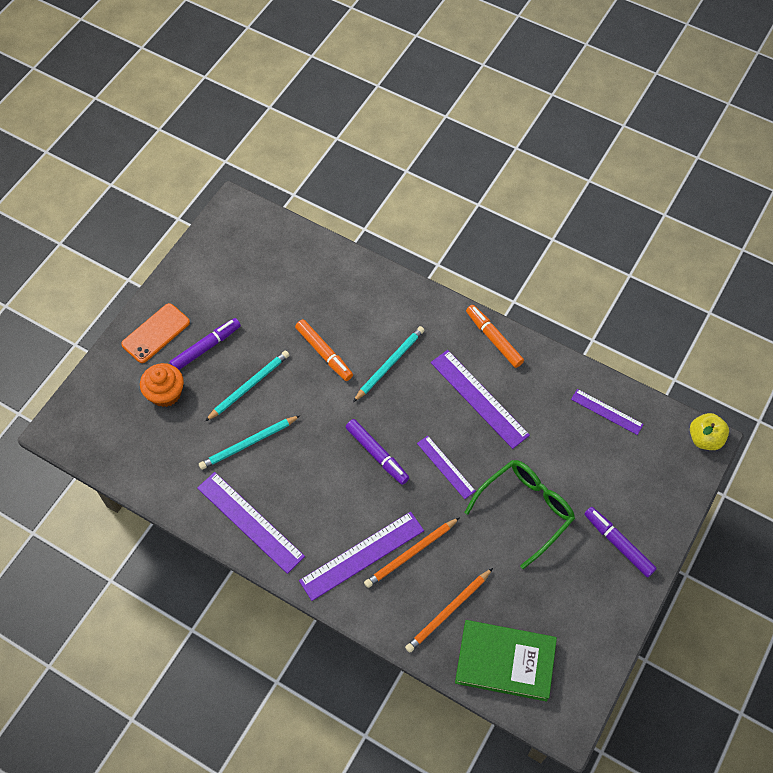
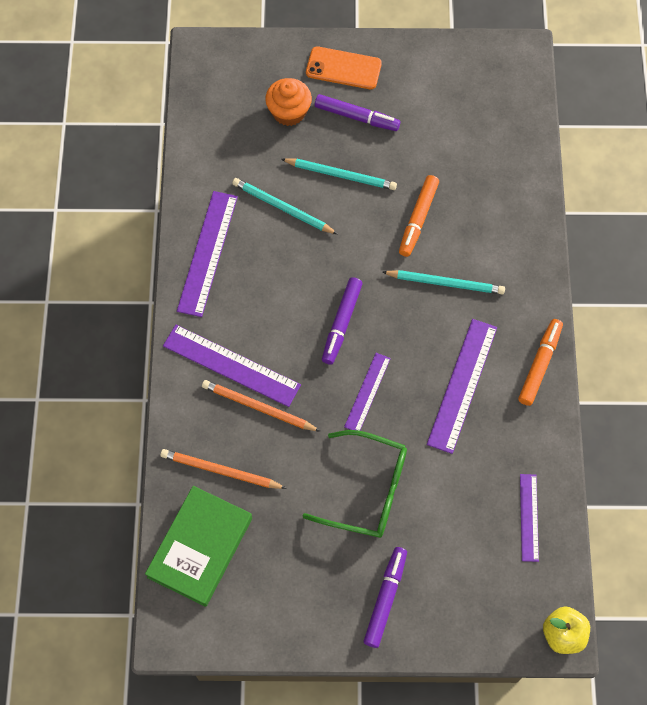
camera: 60 degrees right, 5 degrees up
green book [455,620,557,702] -> green book turned 45 degrees clockwise [145,486,252,607]

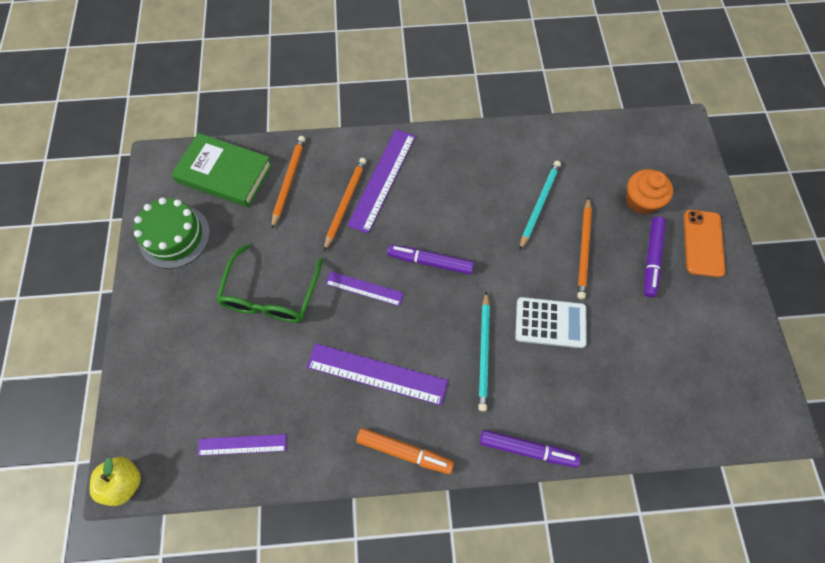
camera: 85 degrees right, 0 degrees up
purple ruler [177,191,238,317] -> none
turquoise pencil [281,158,397,190] -> orange pencil [577,197,592,299]
purple marker [363,547,407,648] -> purple marker moved to [480,430,581,467]
orange marker [399,175,439,257] -> white calculator [515,297,587,348]
none -> green cake [134,198,210,269]

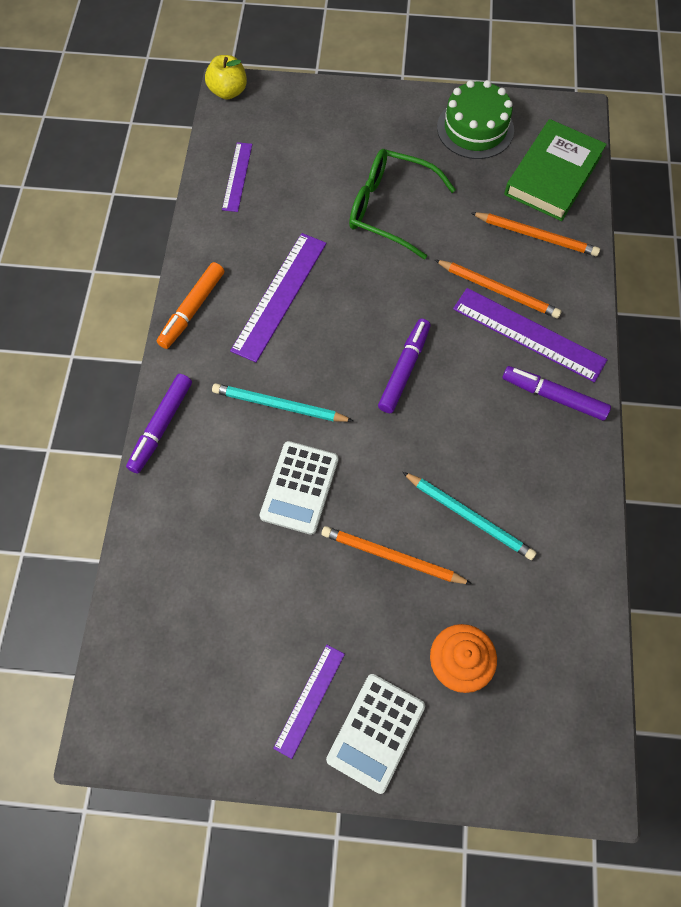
camera: 100 degrees right, 0 degrees up
purple ruler [325,271,404,306] -> purple ruler moved to [273,645,345,759]
purple marker [644,217,666,297] -> purple marker moved to [502,366,611,421]
orange phone [684,210,725,277] -> white calculator [326,674,425,794]

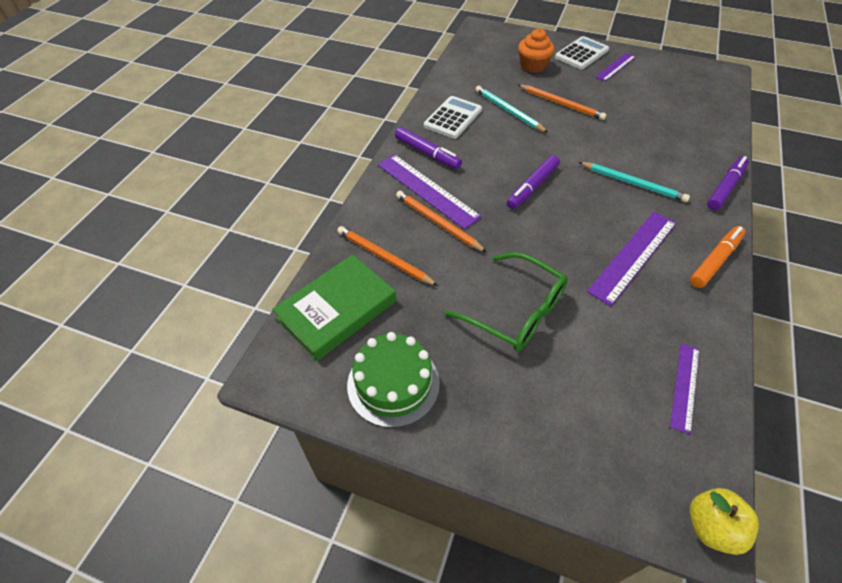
camera: 165 degrees left, 15 degrees down
white calculator [260,441,338,535] -> white calculator moved to [424,96,482,139]

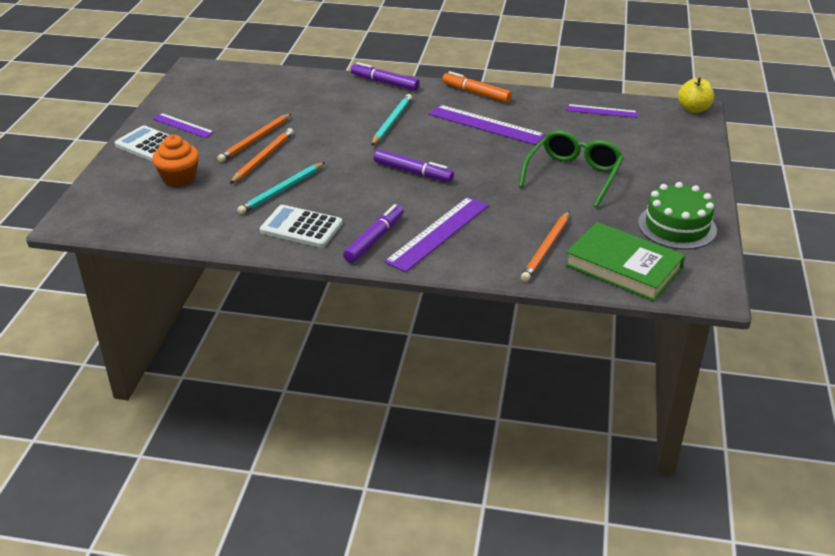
camera: 100 degrees left, 15 degrees down
orange pencil [396,191,487,252] -> orange pencil moved to [217,113,291,162]

